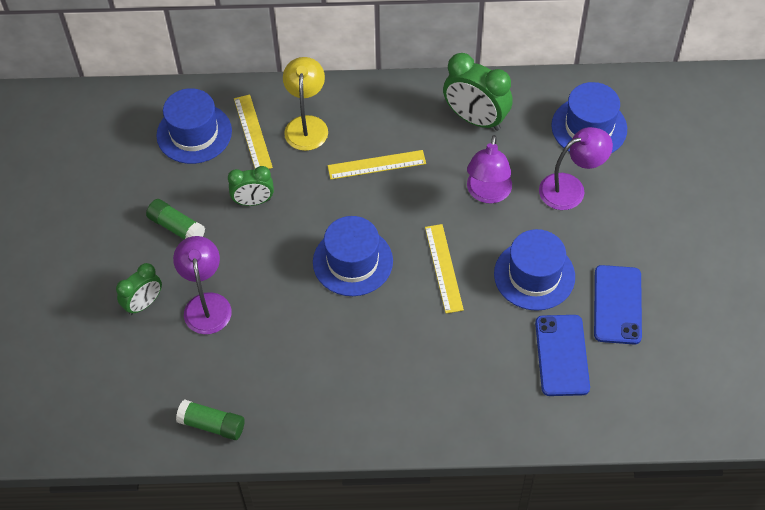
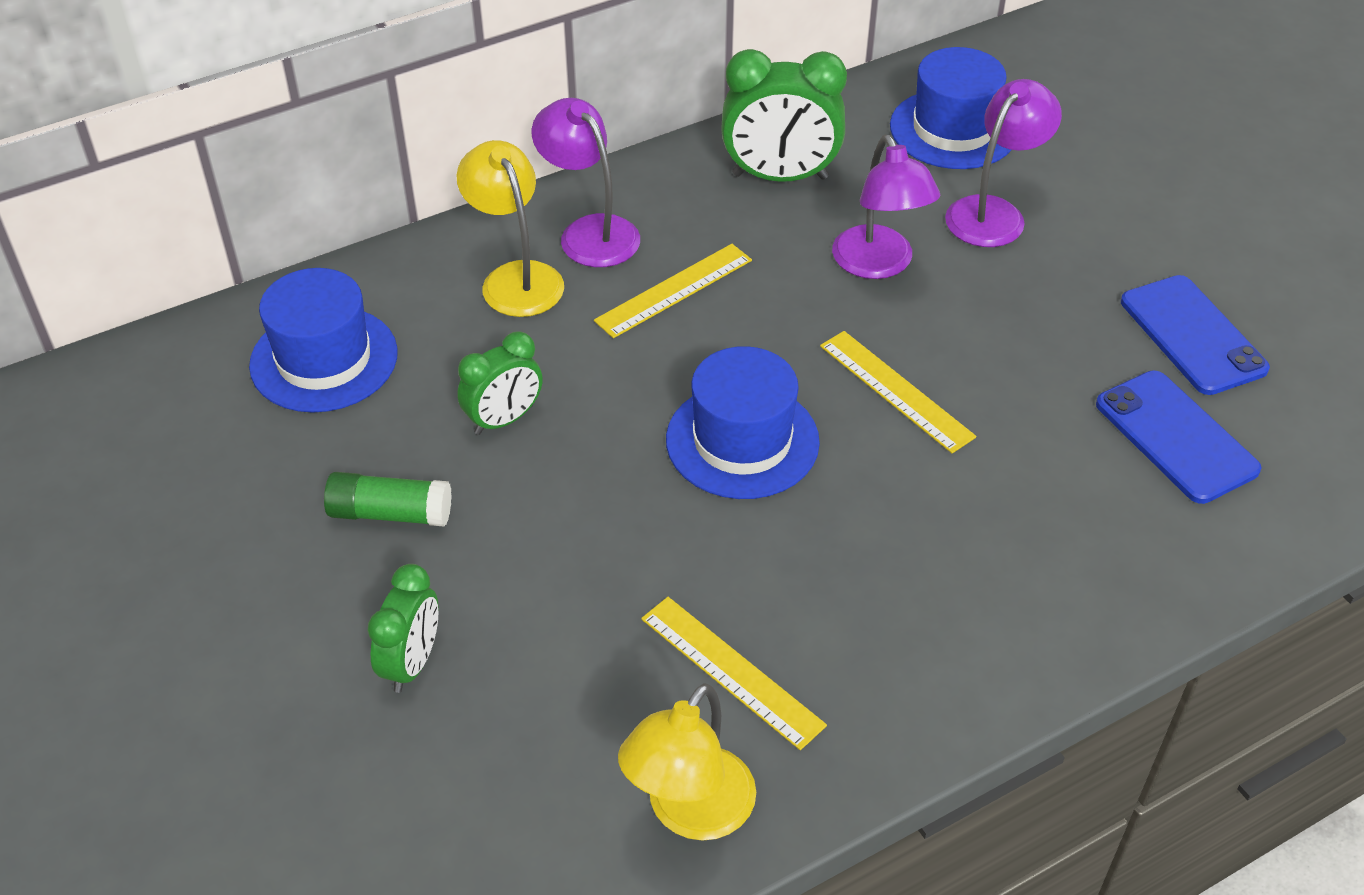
camera: 30 degrees left, 10 degrees down
purple lamp [173,236,232,334] -> purple lamp moved to [531,98,640,267]
green glue stick [176,399,244,440] -> yellow lamp [618,683,756,841]
yellow ruler [234,95,273,169] -> yellow ruler moved to [641,597,827,750]
blue hat [494,229,575,311] -> none

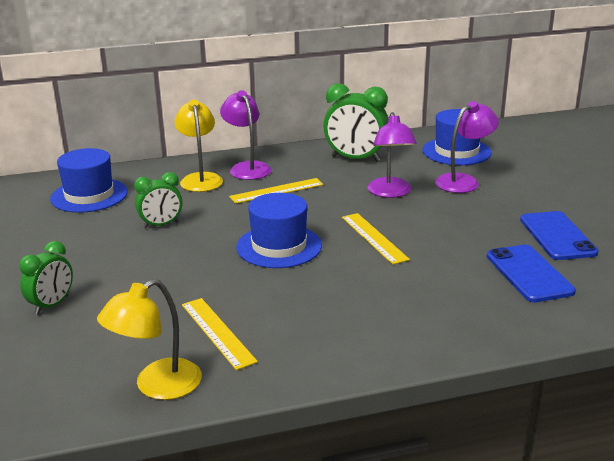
camera: 15 degrees right, 20 degrees down
green glue stick [324,472,452,526] -> none

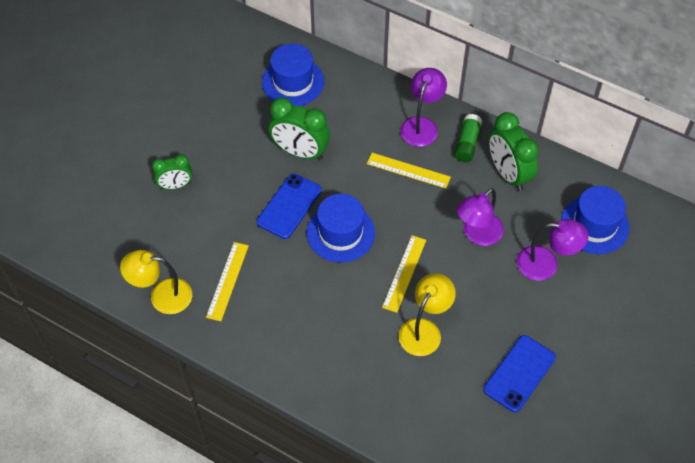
camera: 45 degrees right, 30 degrees up
green clock [134,172,183,228] -> green clock [269,97,330,160], size x1.63
yellow lamp [174,100,223,192] -> yellow lamp moved to [399,273,456,356]
blue phone [487,244,576,302] -> blue phone moved to [256,173,322,239]
none -> green glue stick [454,114,482,162]

